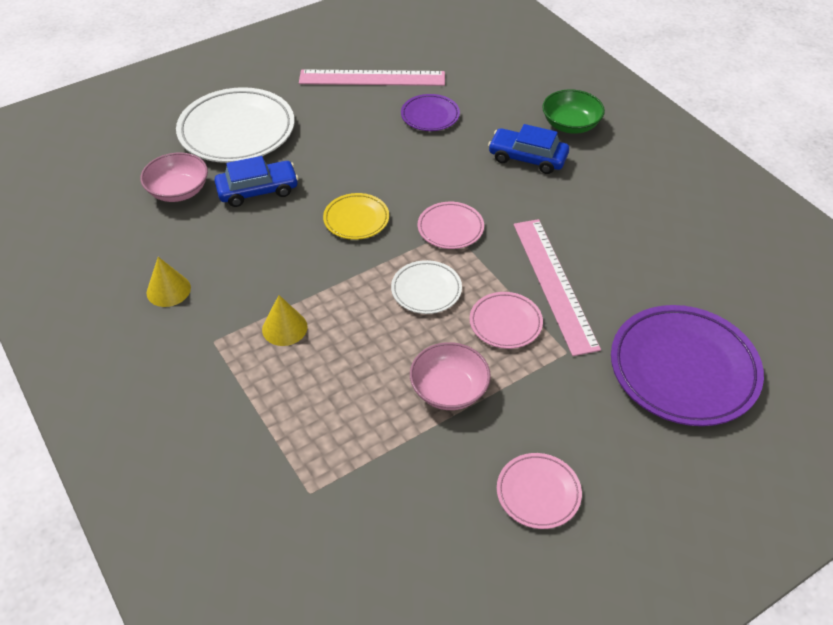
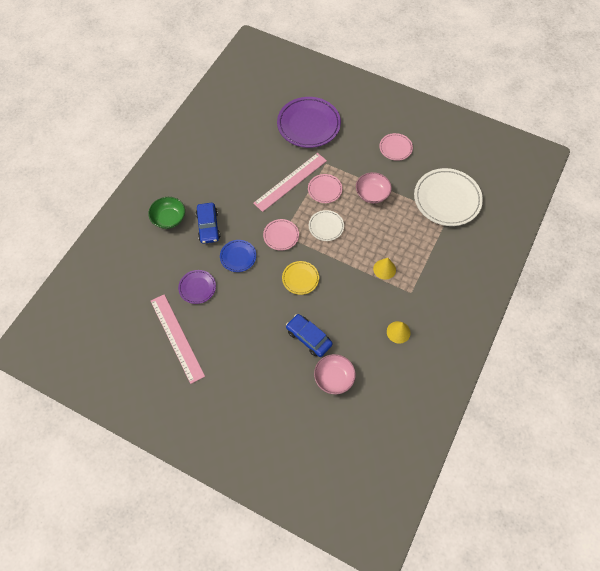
camera: 120 degrees left, 15 degrees up
white plate [176,87,294,163] -> white plate moved to [414,168,483,226]
none -> blue plate [220,240,256,272]

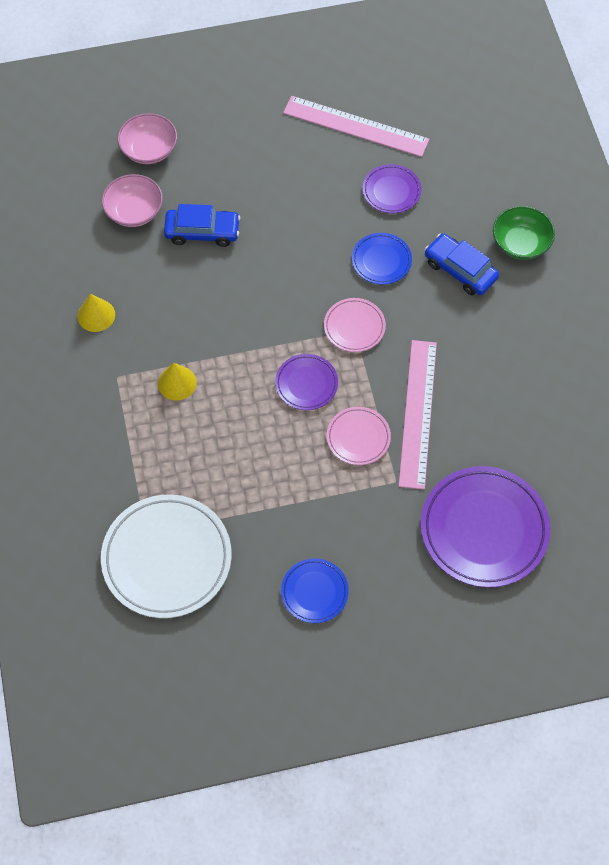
camera: 140 degrees right, 0 degrees up
yellow plate [282,261,319,295] -> none
white plate [309,210,344,241] -> purple plate [275,354,338,410]
pink bowl [356,172,392,203] -> pink bowl moved to [118,113,177,164]
pink plate [379,133,413,161] -> blue plate [281,558,349,623]

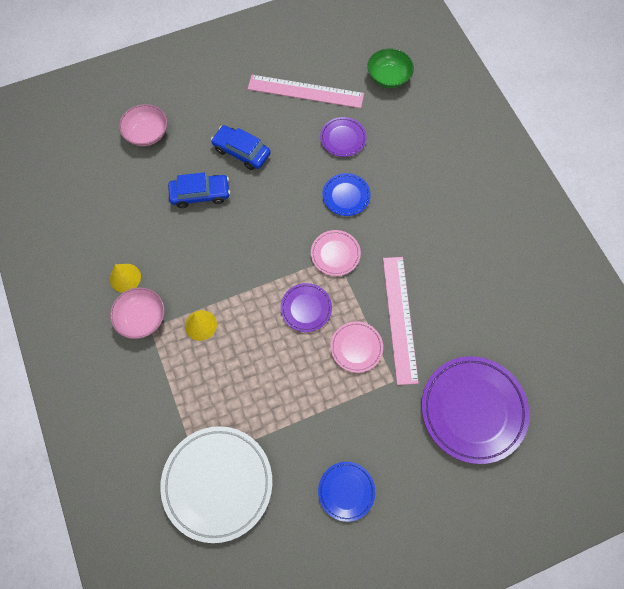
camera: 10 degrees left, 5 degrees up
pink bowl [102,174,163,227] -> pink bowl moved to [110,287,165,339]
blue car [425,233,499,295] -> blue car moved to [211,125,271,170]
green bowl [493,206,555,260] -> green bowl moved to [367,48,414,88]

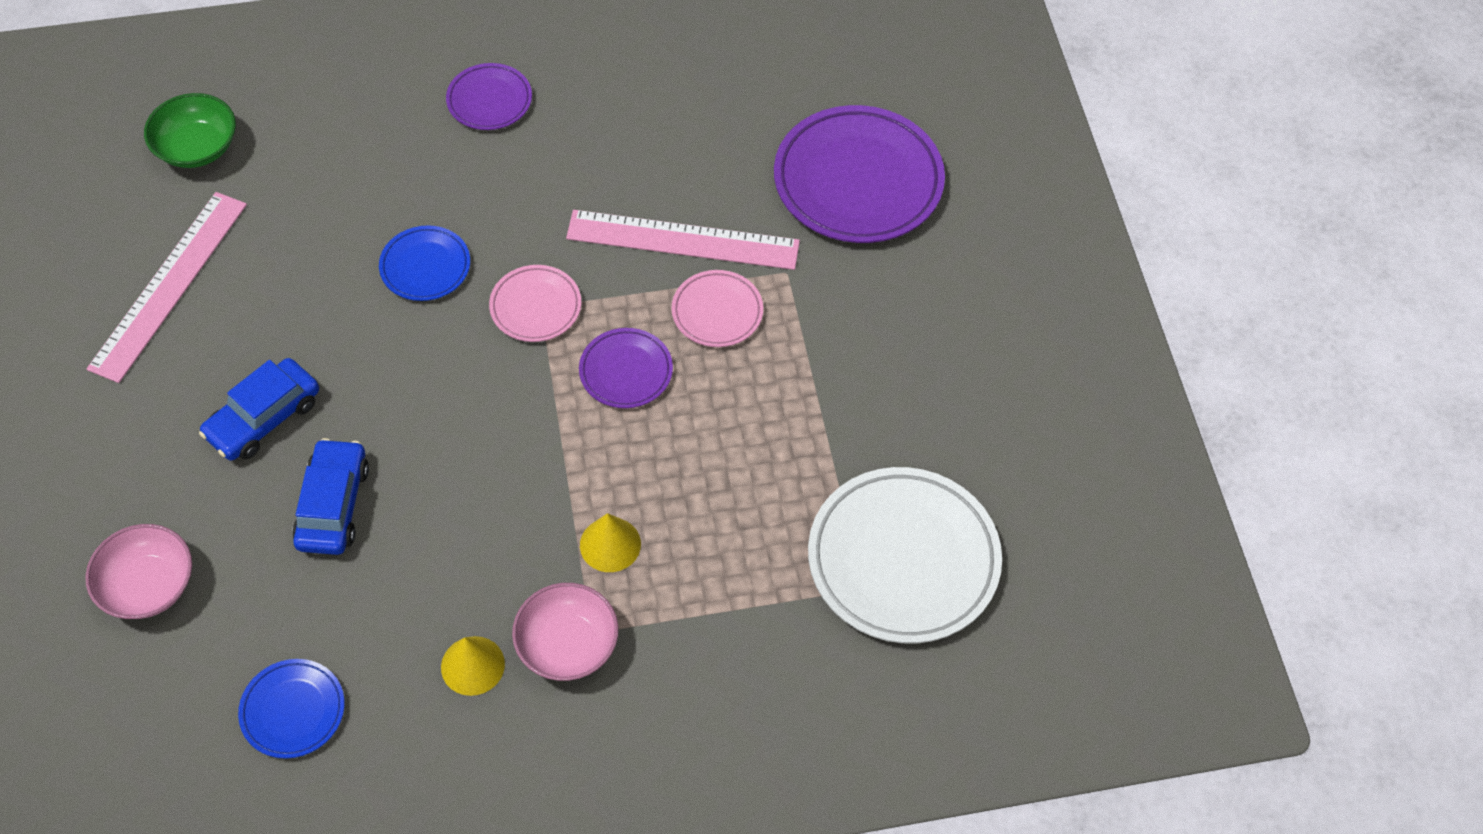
camera: 80 degrees left, 10 degrees down
blue plate [318,462,375,522] -> blue plate moved to [238,659,345,759]
purple plate [320,117,367,157] -> purple plate moved to [446,63,532,130]

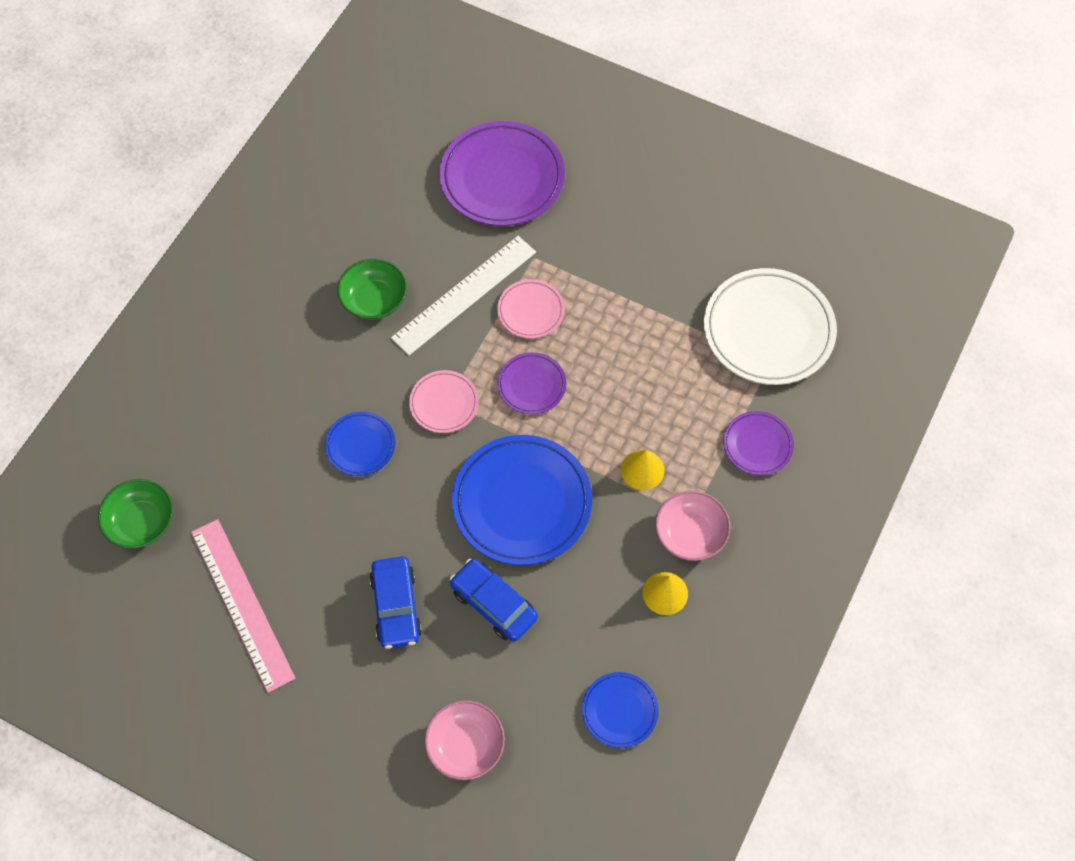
camera: 50 degrees left, 5 degrees up
purple plate [446,63,532,130] -> purple plate moved to [723,411,794,475]
pink ruler [566,210,800,270] -> white ruler [391,236,536,355]
none -> green bowl [338,259,407,320]
none -> blue plate [452,435,592,565]

